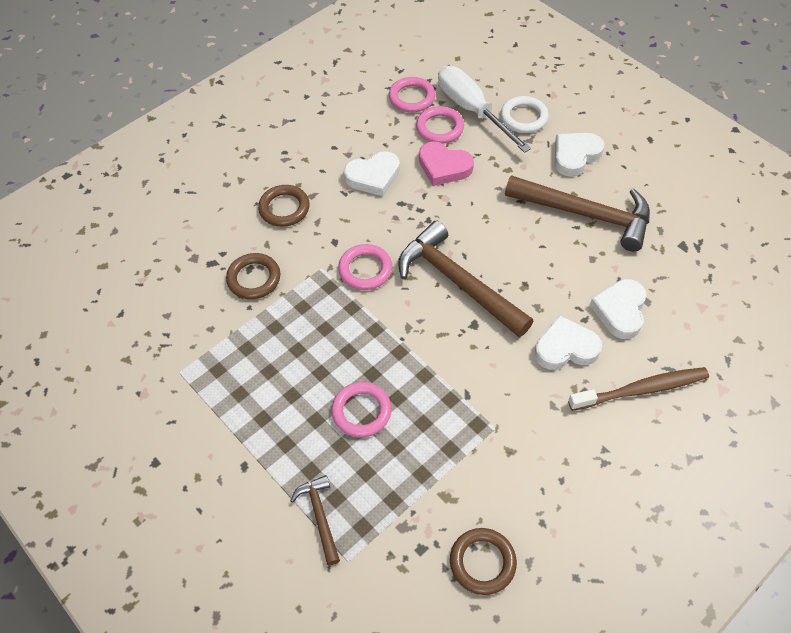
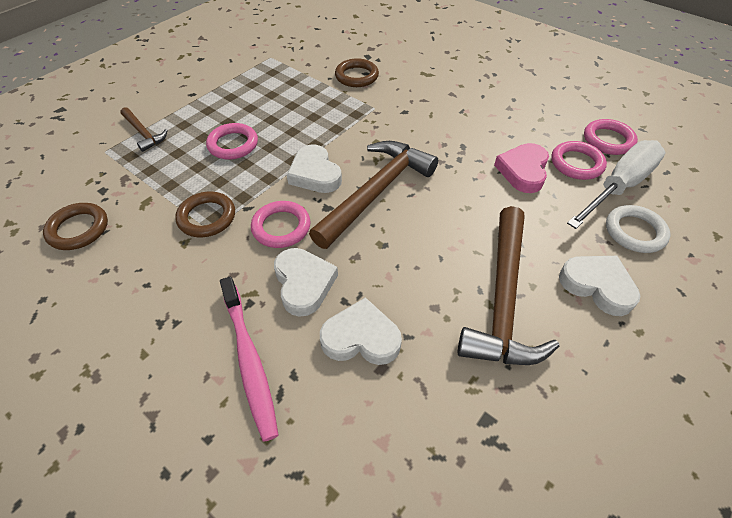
camera: 80 degrees right, 5 degrees down
brown ring [258,185,310,227] -> brown ring moved to [175,192,235,237]
brown hammer [290,475,340,565] -> brown hammer turned 75 degrees clockwise [120,107,168,152]
pink ring [338,244,392,290] -> pink ring moved to [251,201,311,248]
white heart [344,151,400,196] -> white heart moved to [287,144,342,193]
brown toothbrush [568,367,709,411] -> pink toothbrush [220,276,279,442]

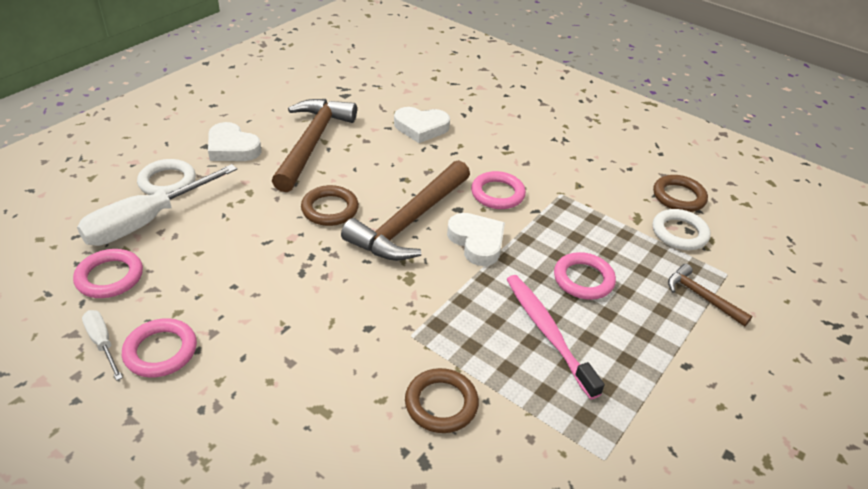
camera: 175 degrees right, 10 degrees down
brown ring [175,192,235,237] -> brown ring moved to [301,185,359,226]
pink toothbrush [220,276,279,442] -> pink toothbrush moved to [506,275,605,399]
white heart [274,248,338,317] -> none
pink heart [494,143,549,193] -> none
pink ring [551,141,607,180] -> pink ring moved to [122,318,197,378]
none -> white screwdriver [82,310,123,381]
none -> white ring [653,209,711,250]

